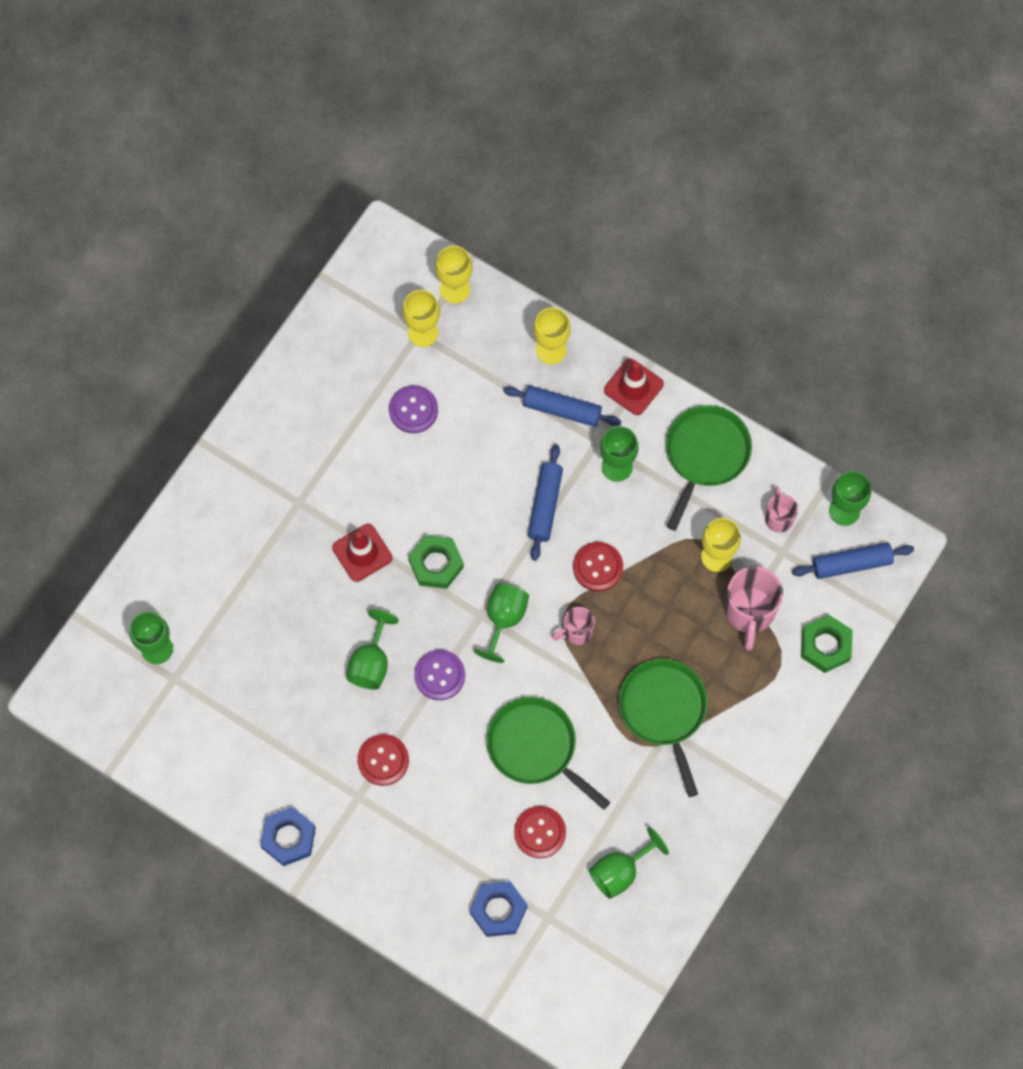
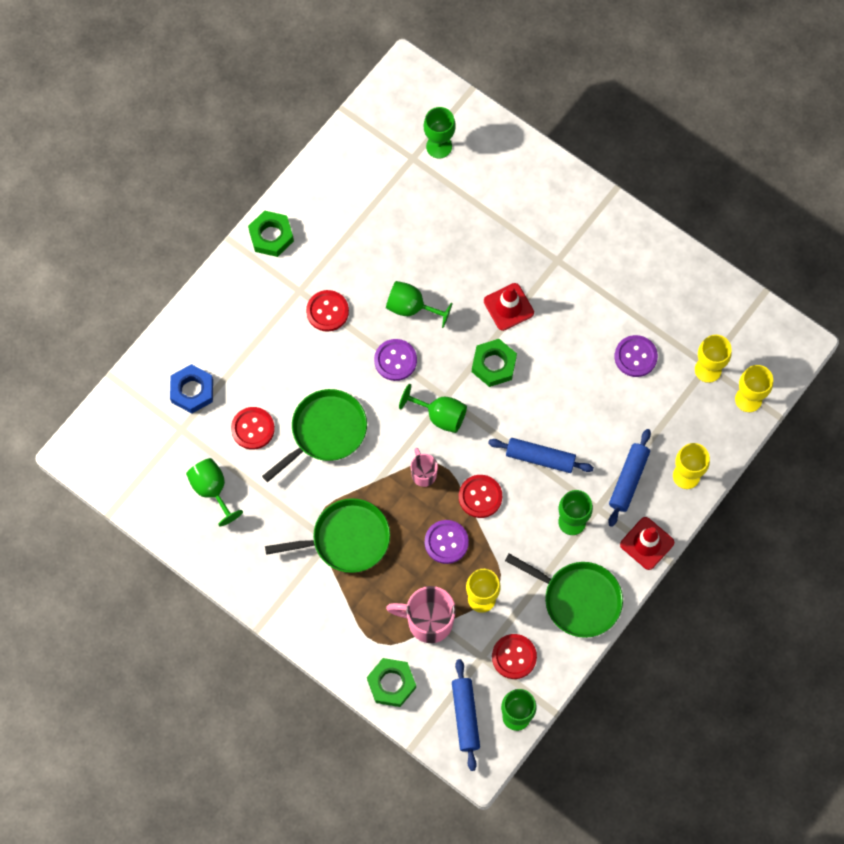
camera: 95 degrees right, 0 degrees up
blue nut [260,807,316,866] -> green nut [248,211,294,257]
pink mug [765,486,798,532] -> red button [492,634,537,679]
none -> purple button [425,520,469,564]

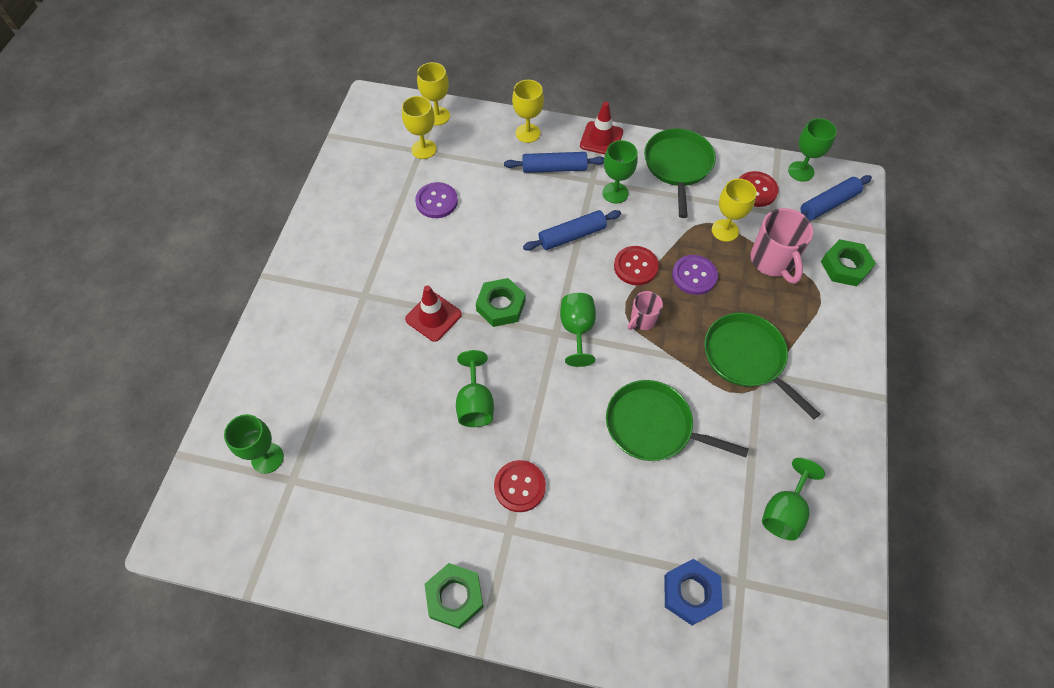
camera: 115 degrees left, 10 degrees down
red button [231,407,275,450] -> none
purple button [374,339,417,381] -> none
blue rolling pin [488,438,594,473] -> blue rolling pin turned 75 degrees clockwise [523,210,621,251]

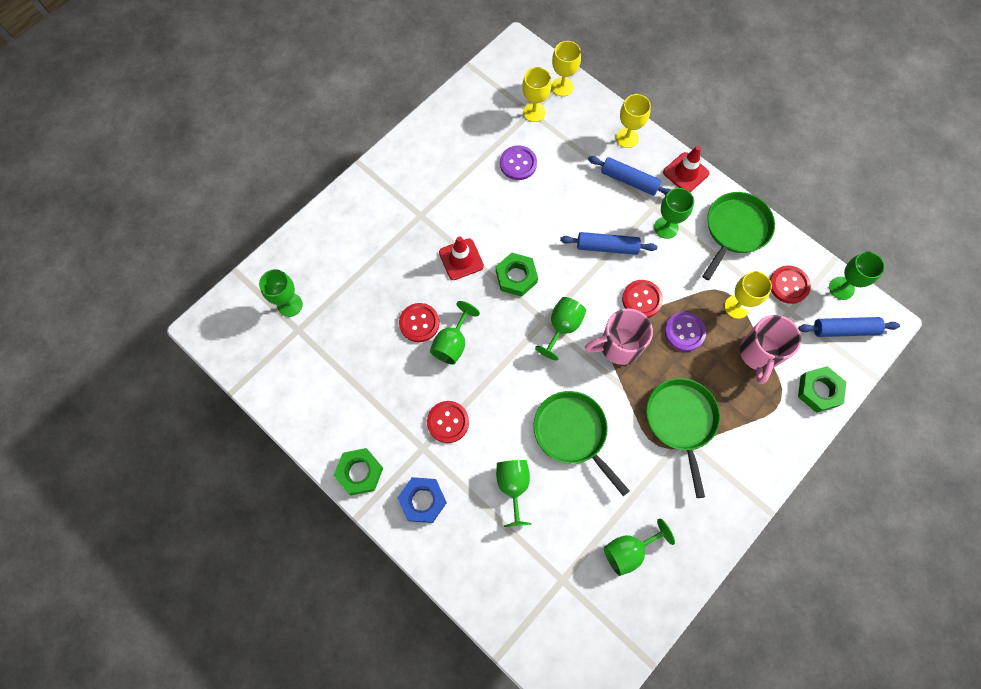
camera: 30 degrees right, 10 degrees up
pink mug [628,291,663,330] -> pink mug [585,308,653,365], size x1.75
blue nut [664,559,723,626] -> blue nut moved to [397,477,447,523]
none -> red button [399,303,440,342]
none -> green goblet [496,460,532,527]

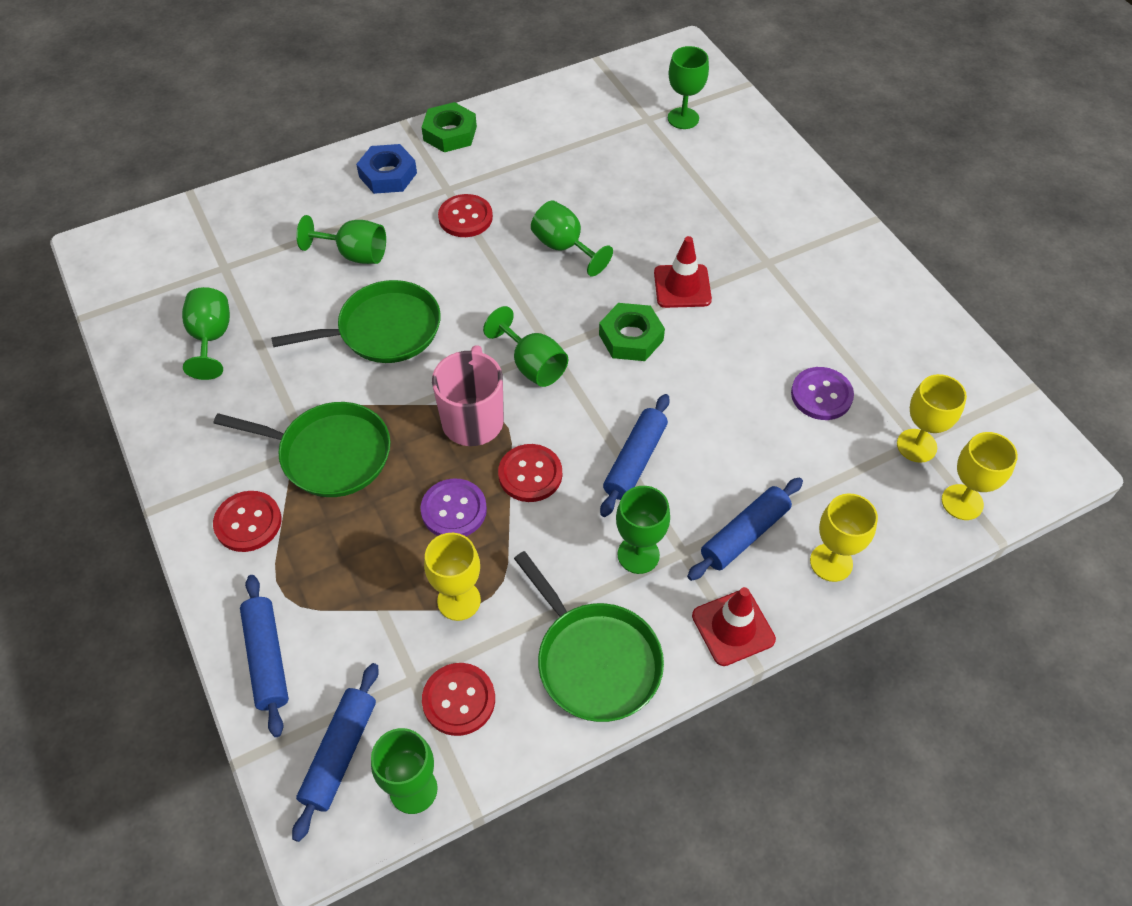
camera: 110 degrees right, 15 degrees down
red button [399,303,440,342] -> red button moved to [213,491,281,552]
pink mug [740,315,801,384] -> none
green nut [798,366,846,413] -> blue rolling pin [240,575,289,737]

